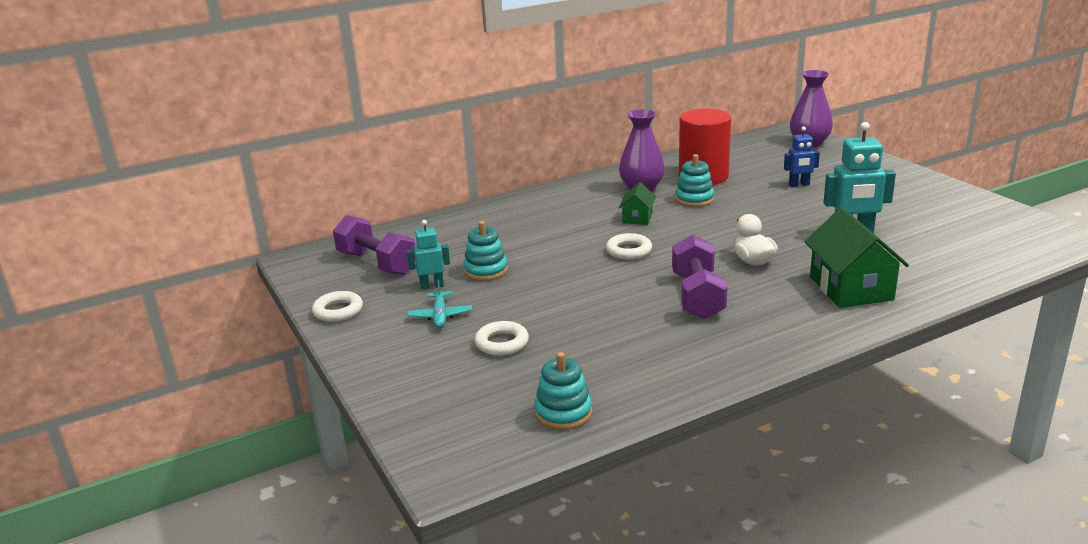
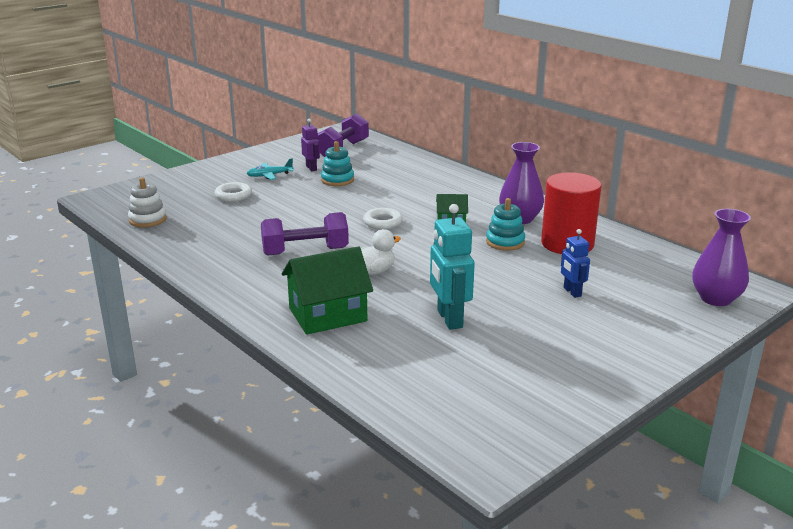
camera: 75 degrees right, 0 degrees up
white ring [312,291,363,322] -> none
turquoise robot [407,220,450,290] -> purple robot [301,119,320,171]
turquoise stacking toy [534,352,592,430] -> white stacking toy [128,177,167,227]

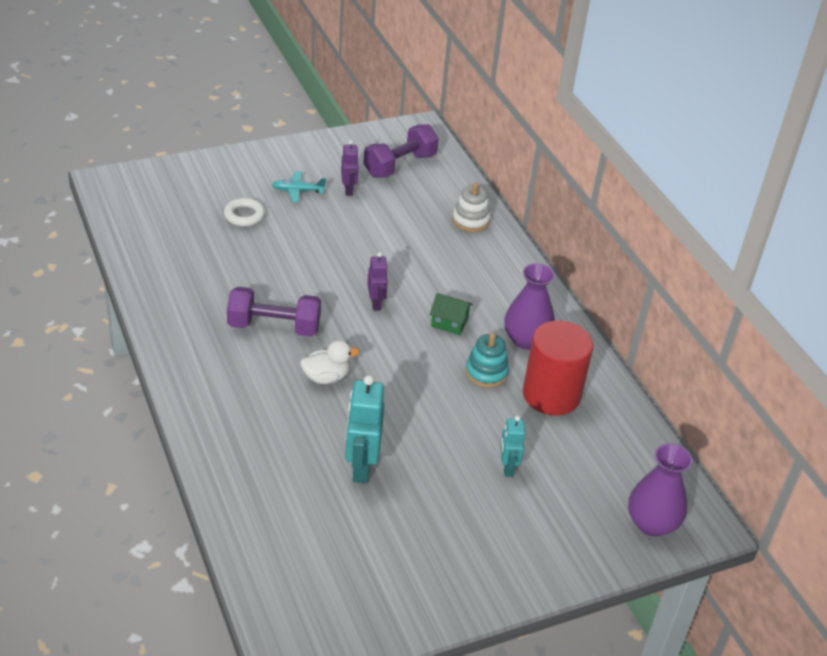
camera: 15 degrees right, 15 degrees up
white stacking toy [128,177,167,227] -> white stacking toy moved to [452,182,490,232]
green house [281,246,373,335] -> none
turquoise stacking toy [321,141,354,186] -> none
white ring [363,208,403,229] -> purple robot [367,252,388,311]
blue robot [561,229,590,298] -> turquoise robot [500,416,525,477]

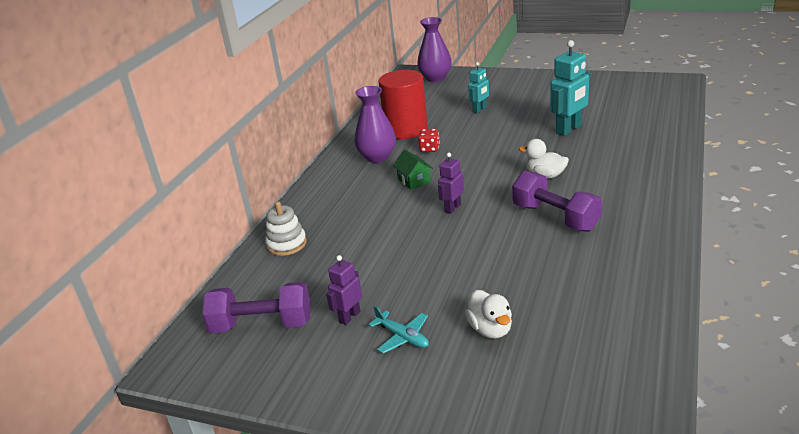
camera: 130 degrees left, 10 degrees down
white ring [224,198,265,227] -> white duck [465,290,512,339]
turquoise stacking toy [465,333,509,388] -> red dice [418,129,440,152]

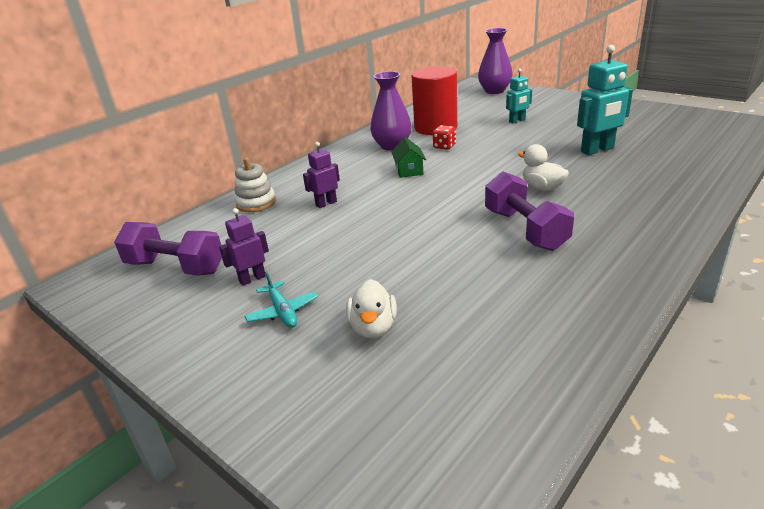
camera: 20 degrees right, 0 degrees up
purple robot [438,153,464,214] -> purple robot moved to [303,142,340,208]

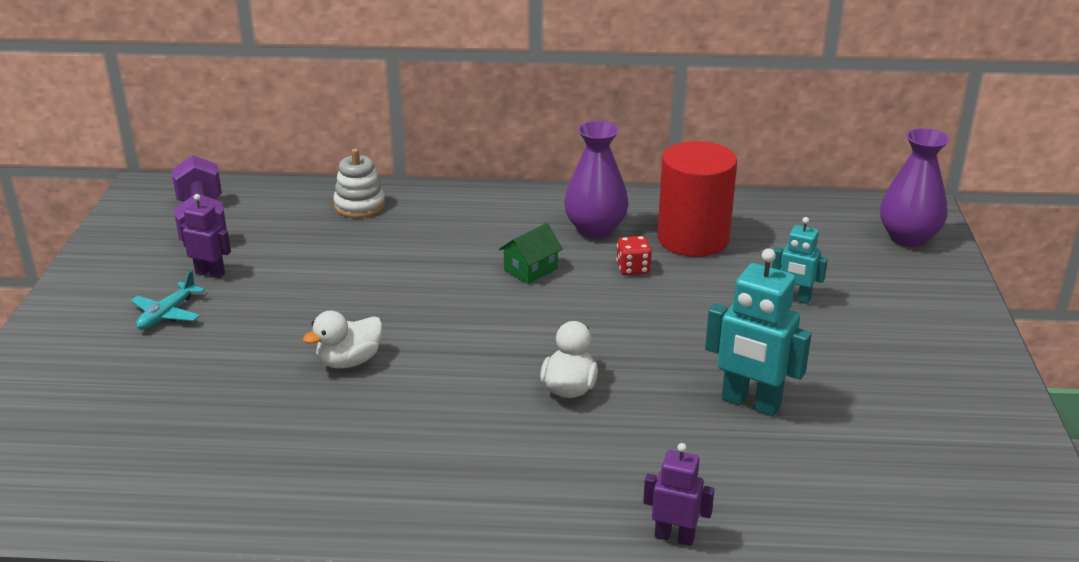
camera: 50 degrees right, 0 degrees up
purple robot [303,142,340,208] -> purple robot moved to [643,443,714,546]
white duck [346,279,397,338] -> white duck moved to [303,311,383,368]
purple dumbbell [485,172,574,251] -> none

